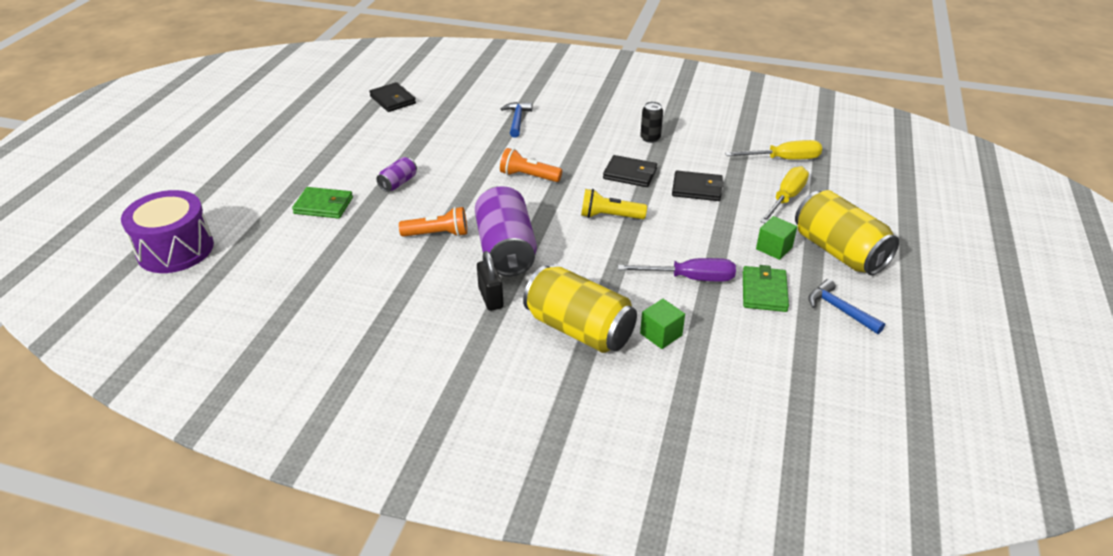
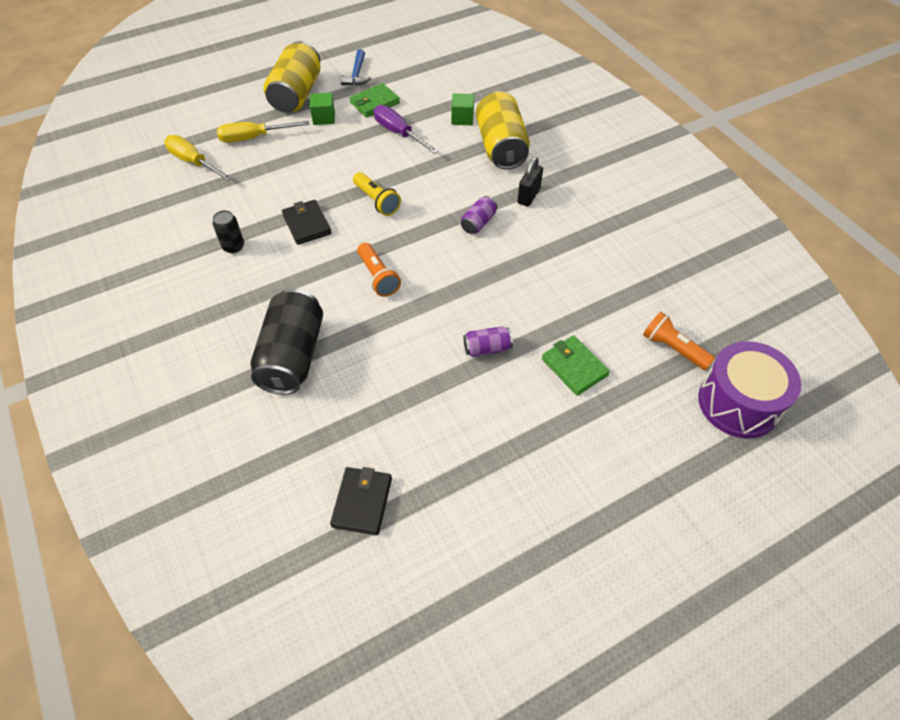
camera: 135 degrees left, 15 degrees up
orange flashlight [399,207,467,237] -> orange flashlight moved to [643,312,715,370]
purple can [475,186,537,276] -> purple can [461,196,497,234], size x0.47
blue hammer [501,102,532,137] -> black can [250,289,323,395]
black wallet [672,171,724,201] -> none

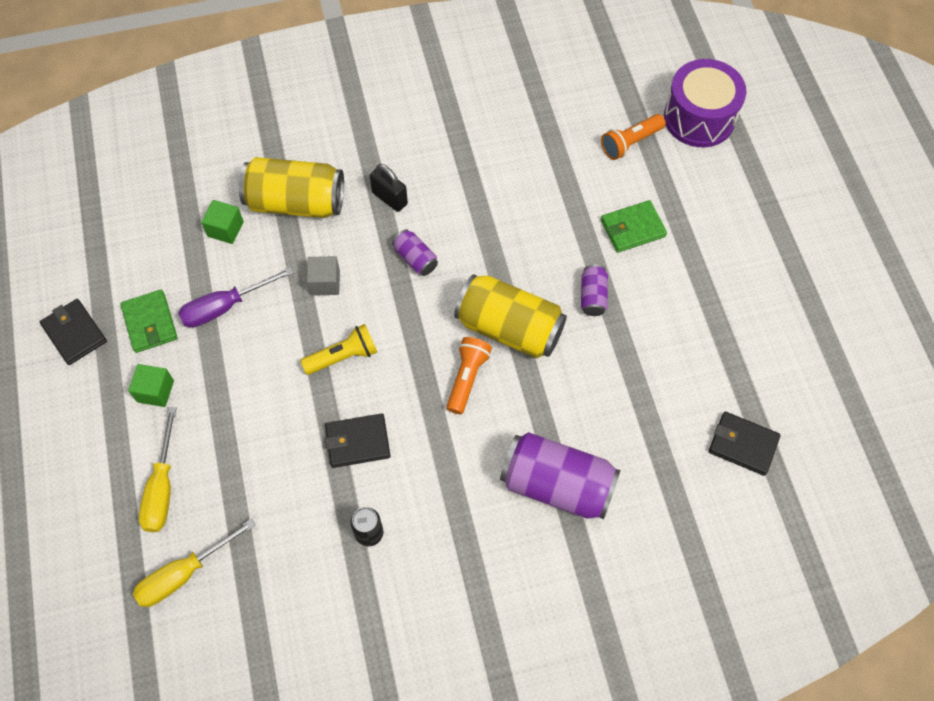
camera: 75 degrees left, 10 degrees up
black can [250,289,323,395] -> purple can [500,432,620,519]
yellow can [264,41,320,113] -> yellow can moved to [454,274,567,358]
blue hammer [341,49,371,86] -> black wallet [40,299,107,365]
orange flashlight [357,243,401,297] -> orange flashlight turned 60 degrees counterclockwise [447,337,492,414]
none -> grey cube [307,256,340,296]

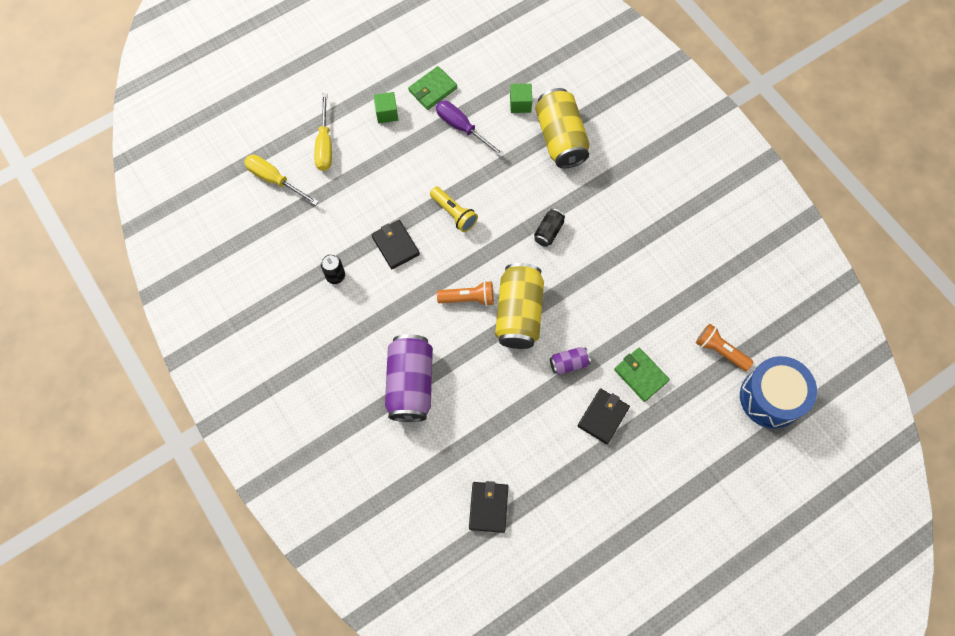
camera: 70 degrees right, 5 degrees up
black wallet [40,299,107,365] -> black wallet moved to [577,388,630,444]
yellow screwdriver [139,407,177,532] -> yellow screwdriver turned 75 degrees counterclockwise [314,93,332,171]
grey cube [307,256,340,296] -> none
black padlock [370,164,408,212] -> none
purple can [392,229,438,276] -> black can [534,209,565,247]
purple drum [664,59,746,147] -> blue drum [740,356,817,429]

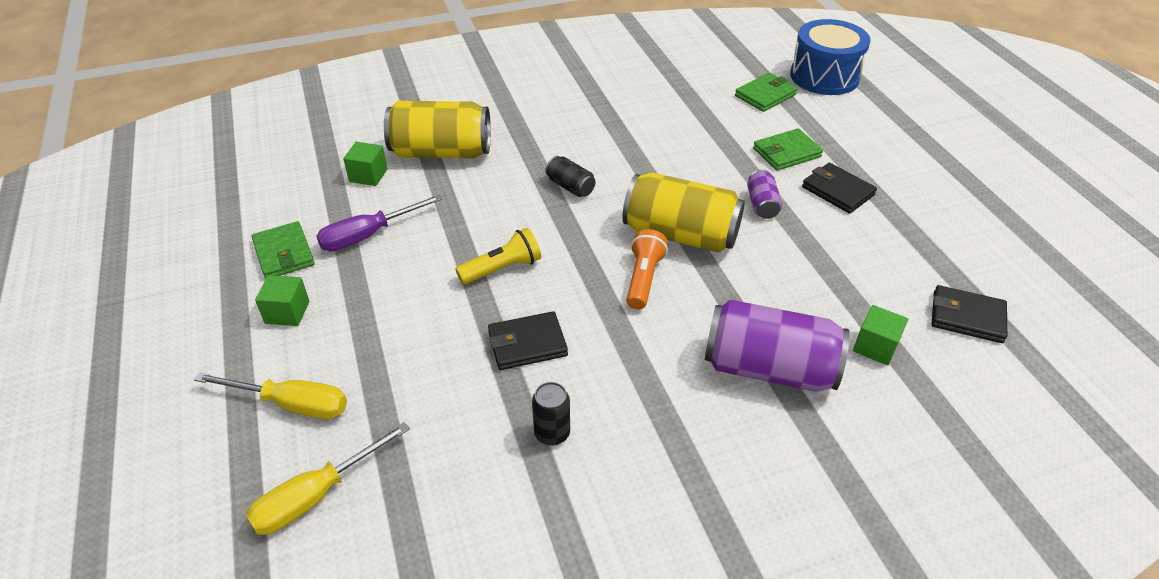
camera: 75 degrees left, 25 degrees down
orange flashlight [696,324,753,371] -> green wallet [735,73,798,112]
none -> green cube [853,305,908,365]

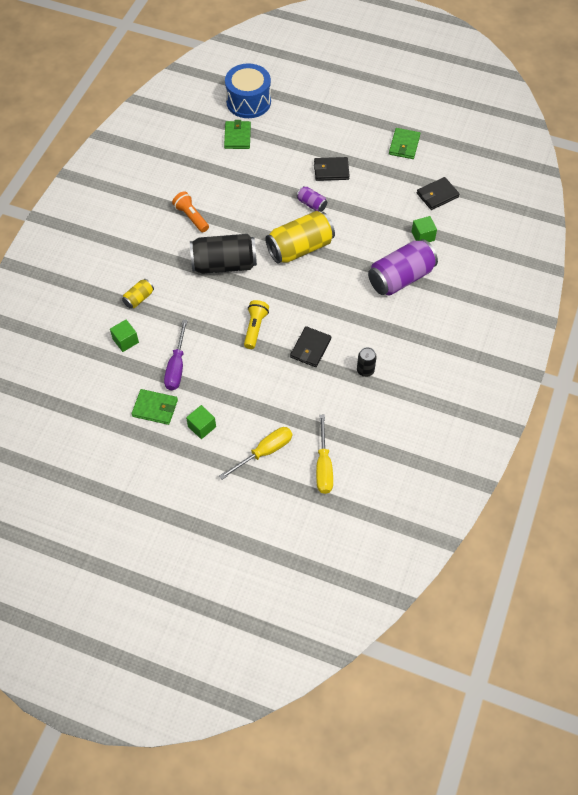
camera: 50 degrees left, 15 degrees up
yellow can [384,101,491,158] -> yellow can [122,279,154,309], size x0.47
black can [545,156,595,197] -> black can [190,234,257,274], size x2.11
orange flashlight [626,229,668,310] -> orange flashlight moved to [172,191,209,232]
green wallet [753,128,823,171] -> green wallet moved to [389,128,420,159]

